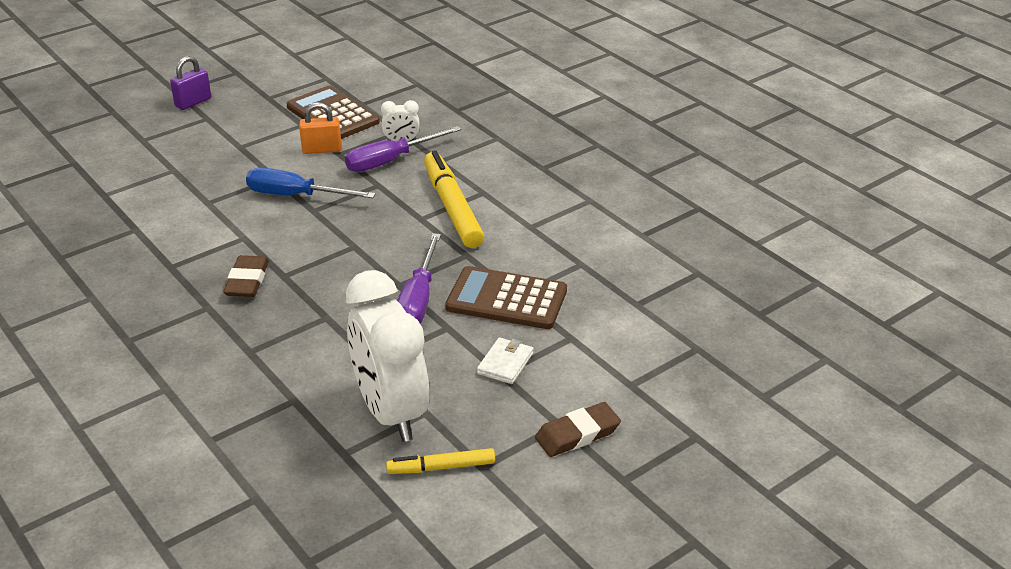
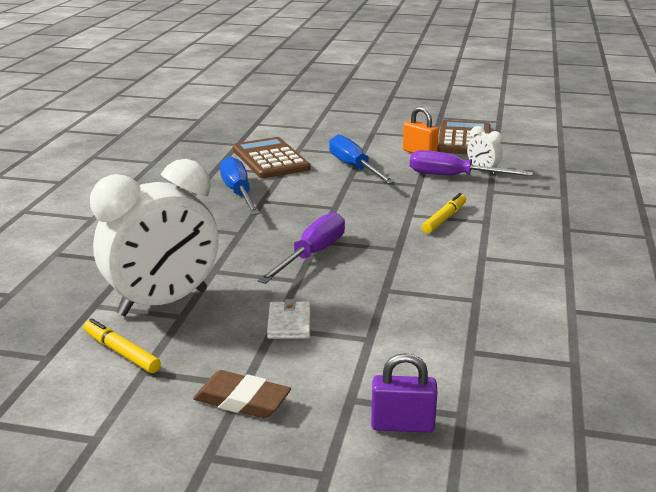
camera: 50 degrees right, 10 degrees down
purple padlock [170,56,211,110] -> purple padlock moved to [371,353,437,433]
brown eraser [223,255,269,297] -> blue screwdriver [220,156,260,215]
white clock [346,270,429,442] -> white clock turned 150 degrees counterclockwise [90,159,219,316]
purple screwdriver [397,233,441,324] -> purple screwdriver turned 150 degrees clockwise [258,212,345,284]
yellow marker [424,150,484,248] -> yellow marker [422,193,466,234], size x0.54
brown calculator [445,266,567,329] -> brown calculator moved to [233,137,311,178]
white wallet [477,337,534,384] -> white wallet turned 75 degrees counterclockwise [267,299,311,339]

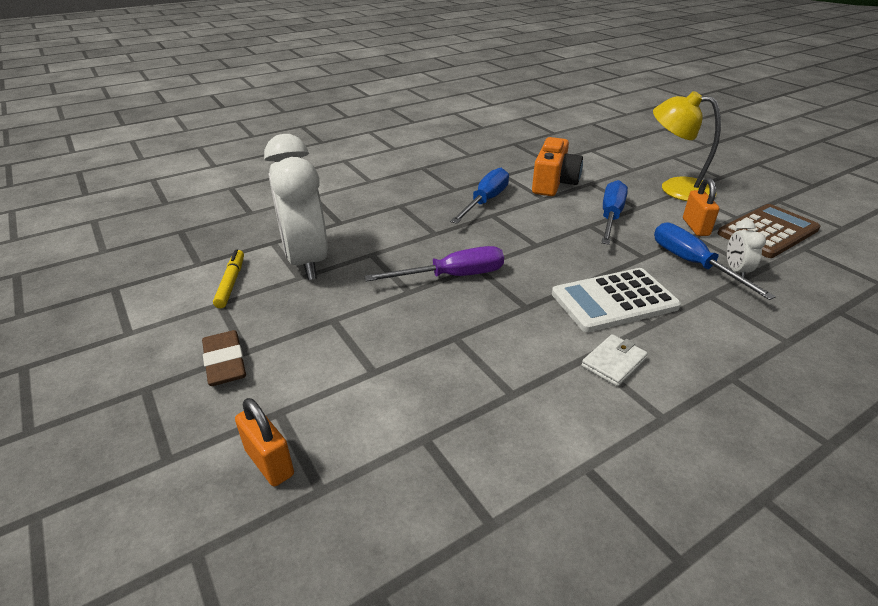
camera: 45 degrees right, 10 degrees up
white clock [90,159,219,316] -> white clock turned 60 degrees clockwise [264,134,328,280]
brown calculator [233,137,311,178] -> orange camera [532,137,583,196]
white wallet [267,299,311,339] -> white wallet moved to [581,334,648,387]
purple padlock [371,353,437,433] -> orange padlock [235,398,294,486]
purple screwdriver [410,150,533,176] -> blue screwdriver [654,222,776,300]
yellow marker [422,193,466,234] -> white calculator [552,268,681,332]
none -> yellow lamp [653,91,721,201]

